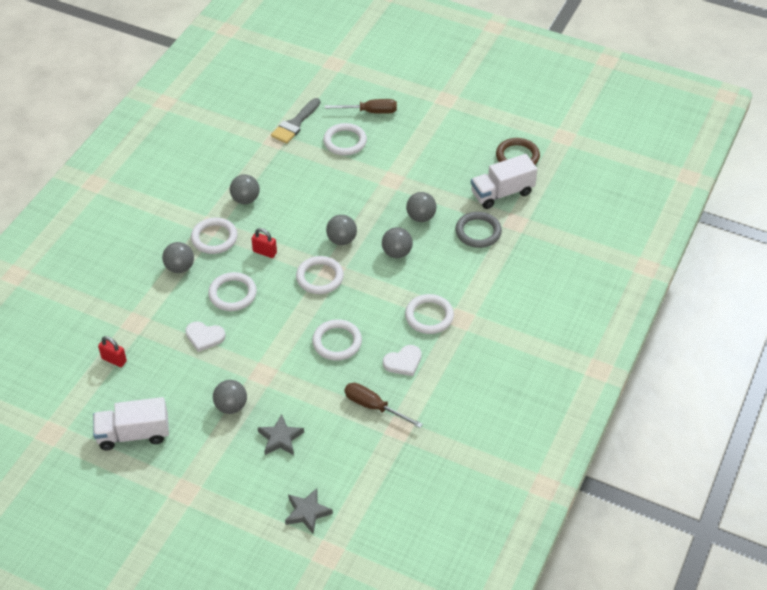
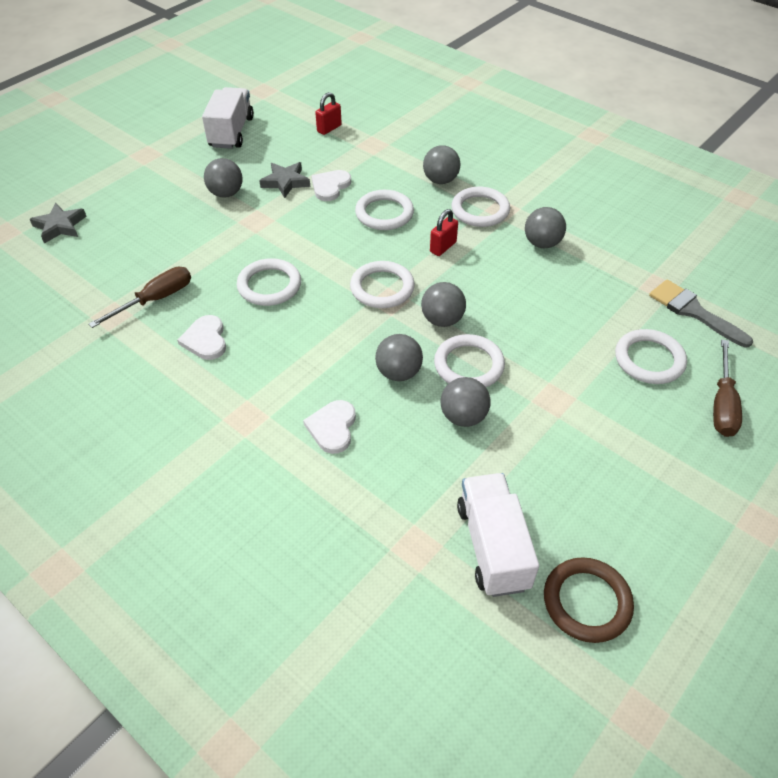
camera: 105 degrees right, 0 degrees up
grey star [258,414,304,455] -> grey star moved to [259,162,310,198]
white ring [405,294,454,334] -> white ring moved to [434,334,505,387]
grey ring [455,212,502,248] -> none
none -> white heart [303,400,356,454]

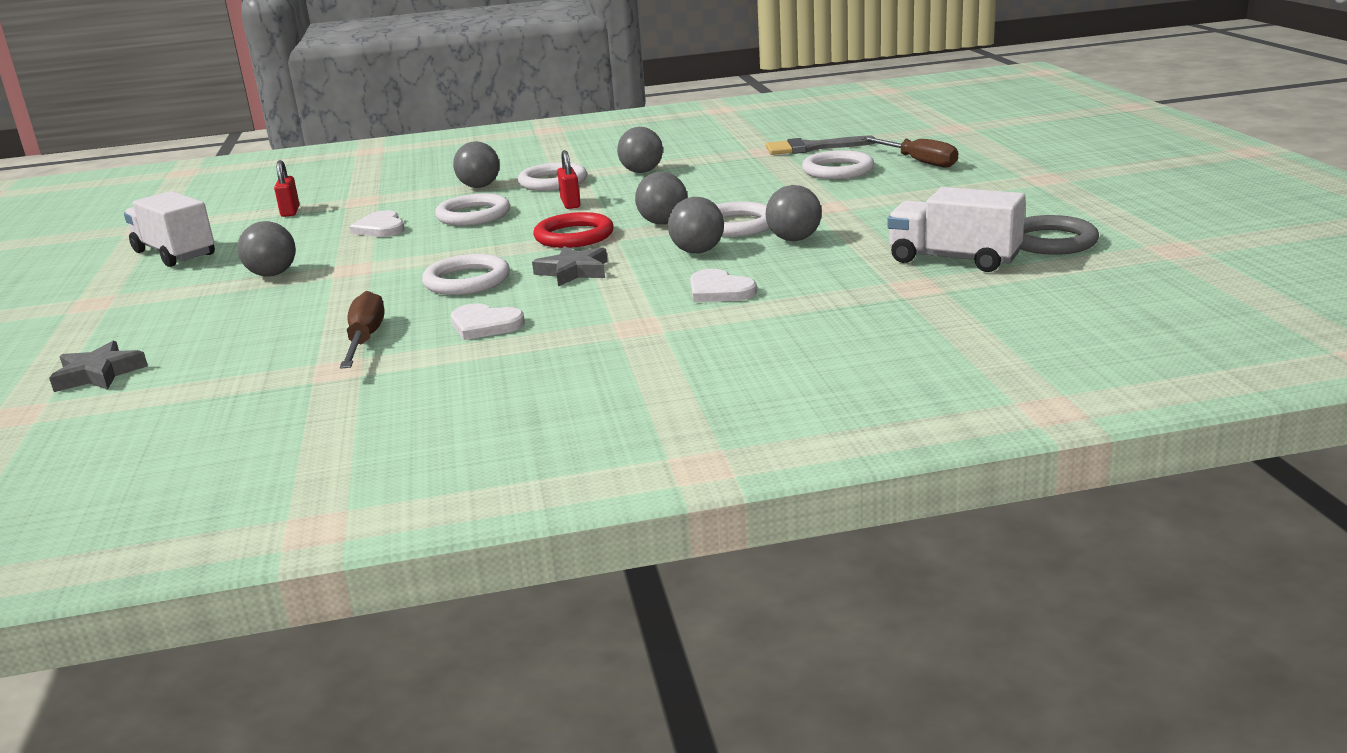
camera: 50 degrees left, 25 degrees down
grey star [259,162,310,198] -> grey star moved to [532,246,608,286]
white ring [350,261,415,308] -> red ring [533,212,614,248]
brown ring [544,557,634,643] -> grey ring [1019,215,1099,255]

